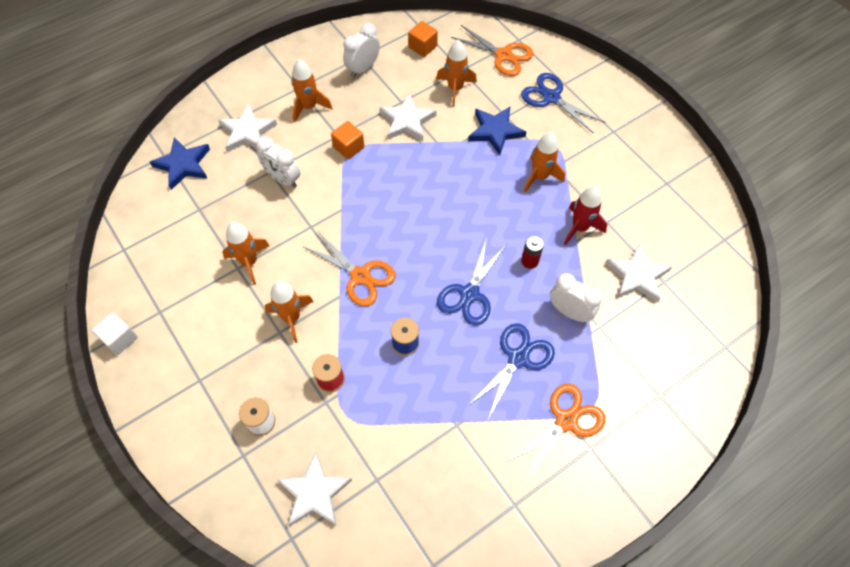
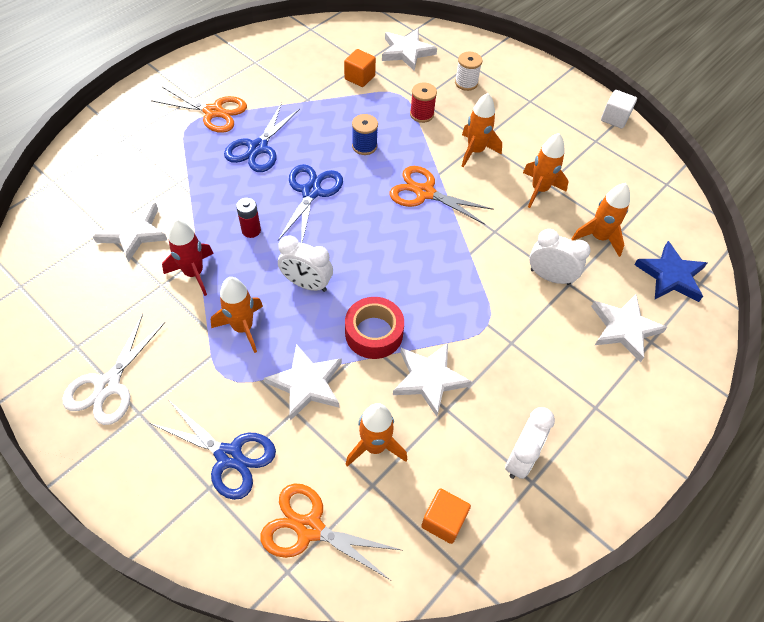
camera: 165 degrees right, 5 degrees down
orange rocket [291,59,333,123] -> orange rocket moved to [572,183,630,257]
orange cube [331,121,365,159] -> orange cube moved to [344,49,376,87]
blue star [468,106,526,155] -> white star [264,344,342,421]
orange scissors [507,384,606,480] -> orange scissors turned 105 degrees counterclockwise [151,87,247,133]
white clock [550,273,602,322] -> white clock moved to [278,235,333,292]
none -> white scissors [62,314,165,425]
none -> red tape [345,297,404,359]

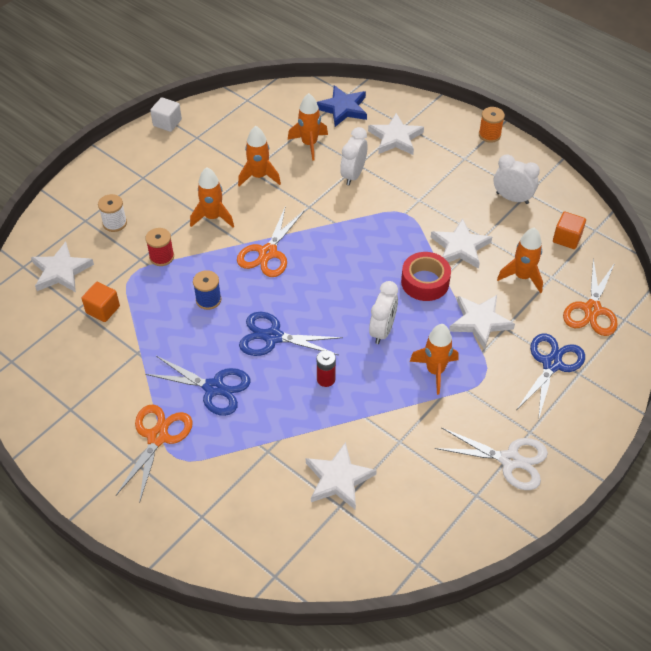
camera: 90 degrees left, 5 degrees down
red rocket [162,219,214,296] -> none
none -> orange spool [479,107,505,143]

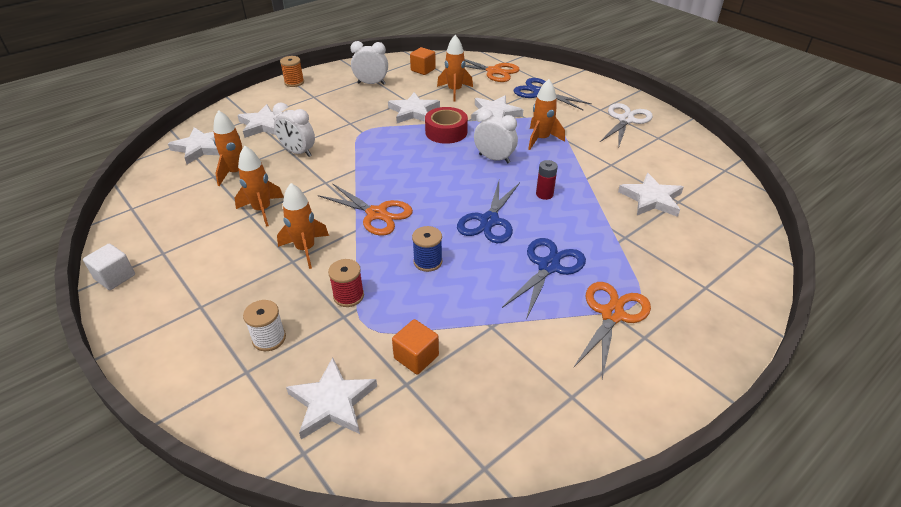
camera: 80 degrees left, 10 degrees down
orange scissors [116,404,193,503] -> orange scissors turned 90 degrees clockwise [573,282,651,379]
blue star [317,85,367,127] -> white star [168,127,219,164]
white clock [494,154,540,204] -> white clock turned 60 degrees clockwise [351,41,388,85]

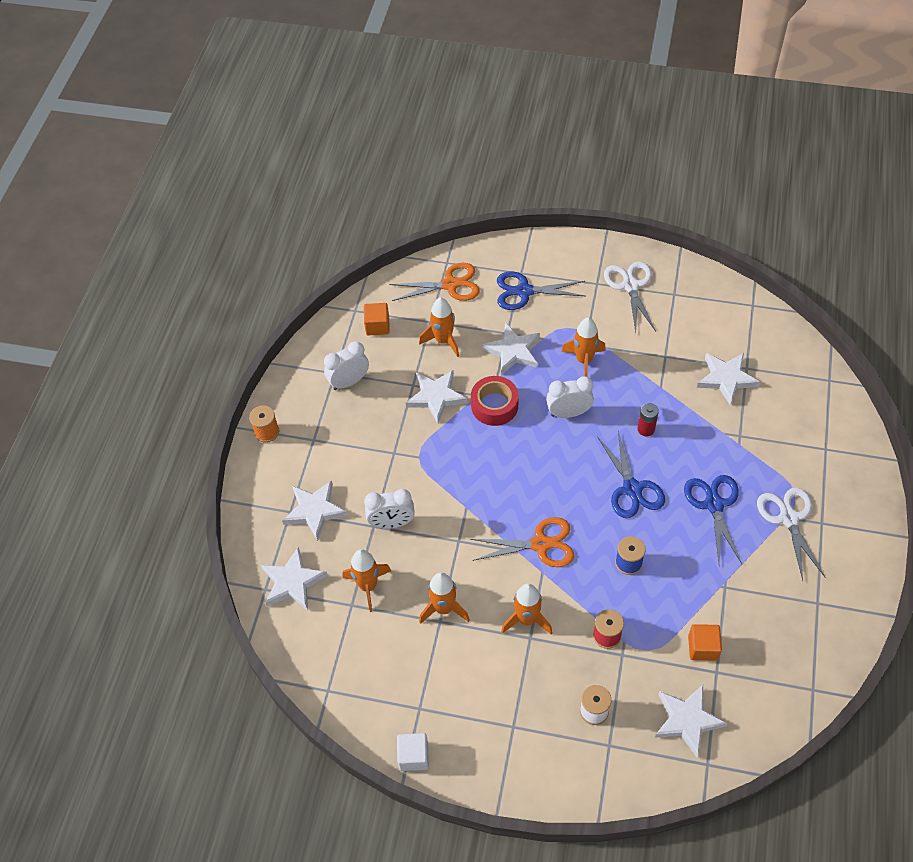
camera: 35 degrees left, 15 degrees up
orange scissors [573,282,651,379] -> white scissors [757,487,826,581]

